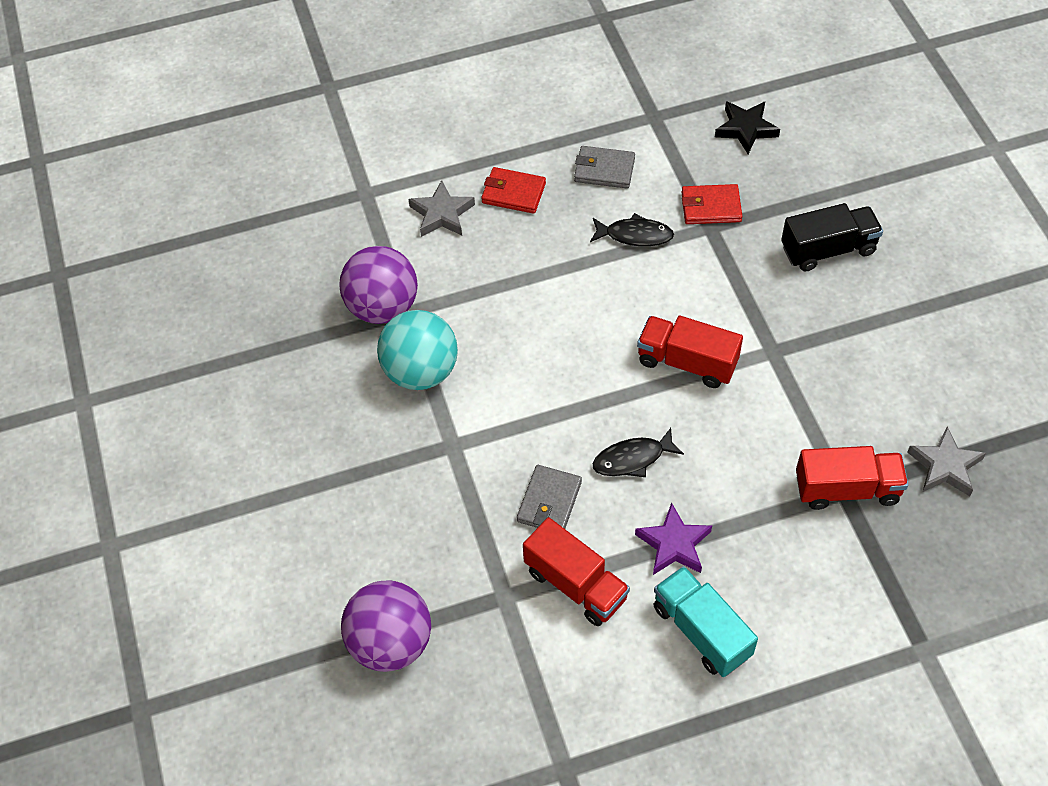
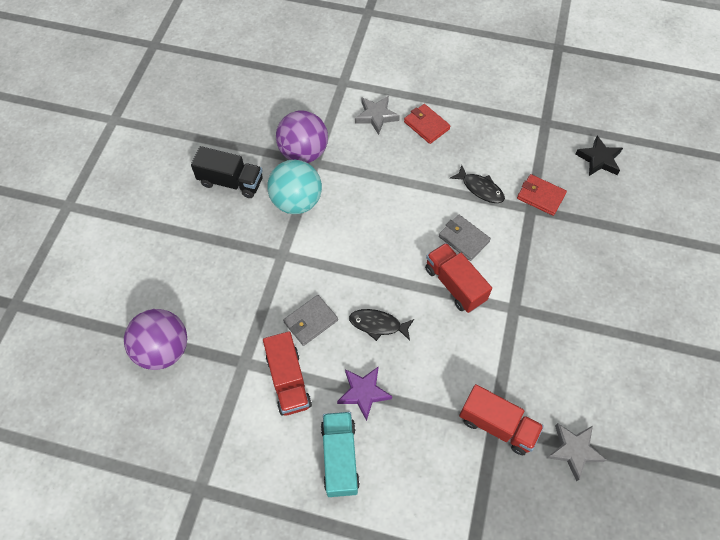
camera: 30 degrees right, 5 degrees up
grey wallet [574,146,635,189] -> grey wallet moved to [439,215,491,261]
black truck [781,203,883,272] -> black truck moved to [191,146,263,198]

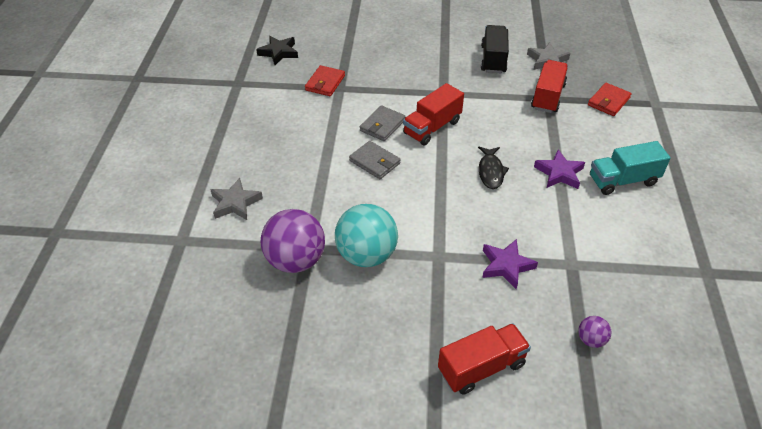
camera: 100 degrees left, 15 degrees down
purple ball [124,309,187,370] -> purple ball [578,316,611,348], size x0.46
black truck [191,146,263,198] -> black truck moved to [481,25,509,73]
red truck [263,331,312,416] -> red truck moved to [438,323,531,395]
grey wallet [283,295,338,346] -> grey wallet moved to [349,141,401,179]
red wallet [404,104,451,144] -> red wallet moved to [588,83,632,116]
black fish [450,165,505,203] -> none
none -> purple star [482,239,538,289]

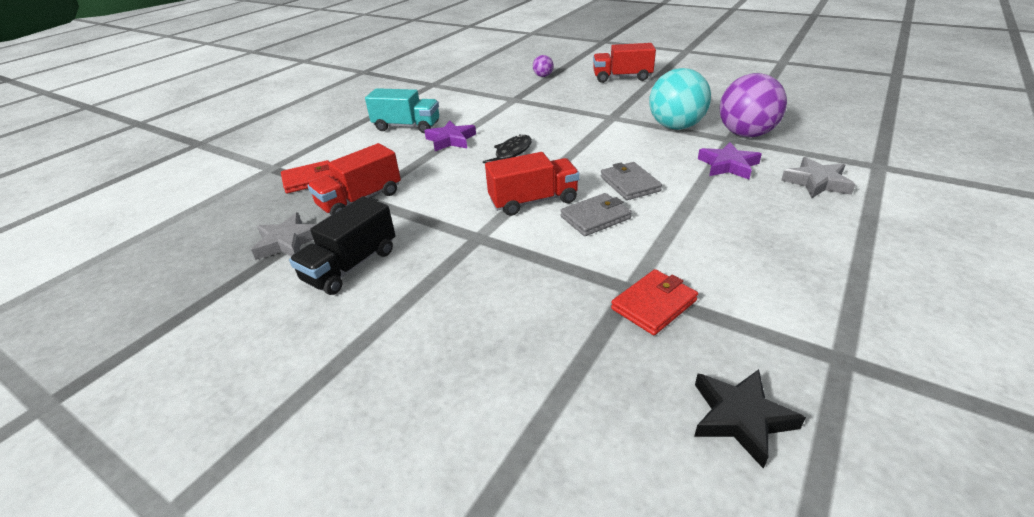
camera: 150 degrees left, 10 degrees down
purple star [482,239,538,289] -> purple star moved to [698,142,762,179]

